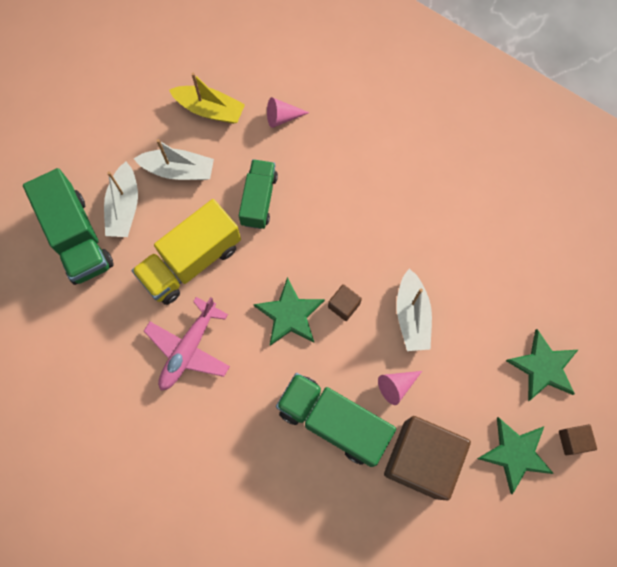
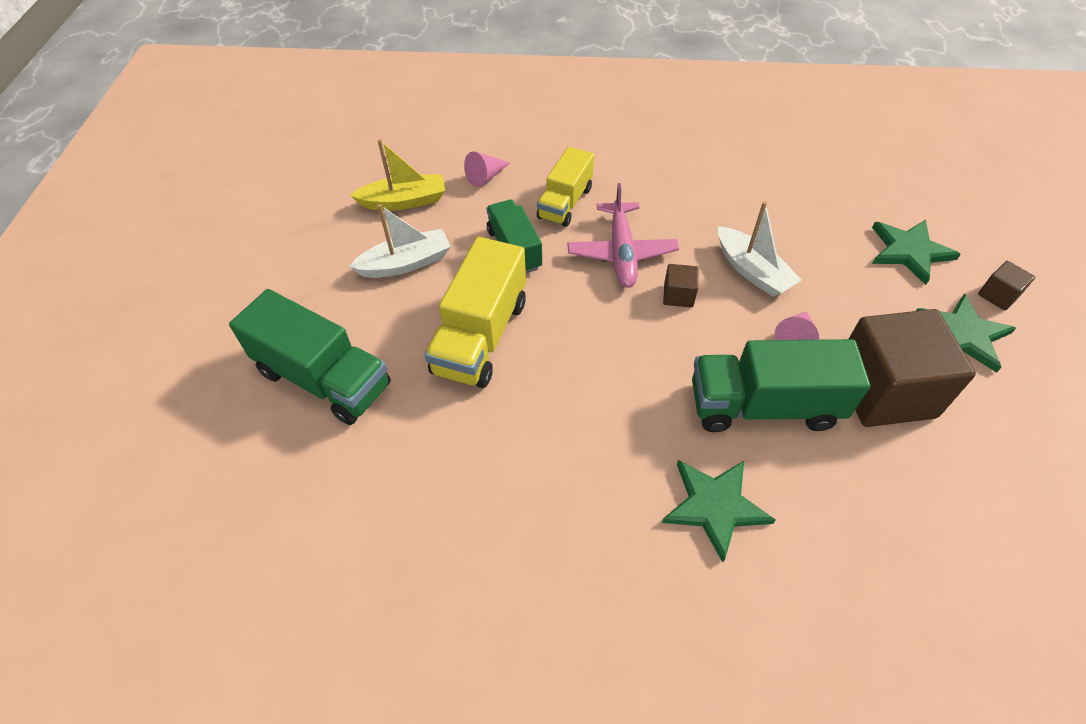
camera: 30 degrees left, 20 degrees down
white boat [104,162,138,237] -> none
pink plane [144,297,230,390] -> pink plane moved to [567,183,679,288]
green star [253,277,325,346] -> green star moved to [662,460,776,562]
none -> yellow truck [537,147,594,227]

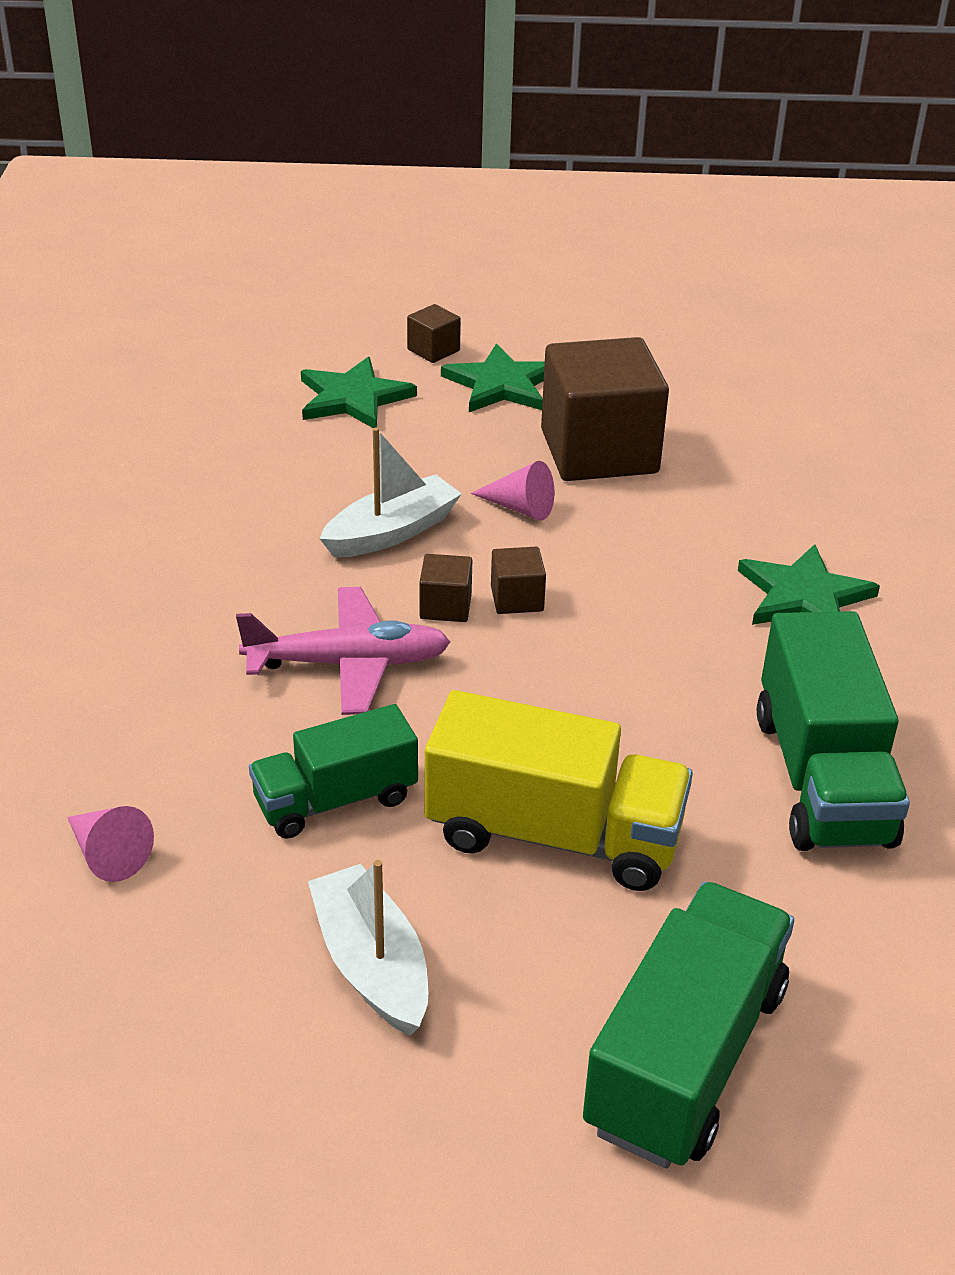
camera: 95 degrees left, 15 degrees down
yellow boat [350,139,445,211] -> none
yellow truck [537,147,594,227] -> none
green truck [692,339,870,432] -> green truck moved to [757,611,910,851]
none -> brown cube [491,547,546,614]

